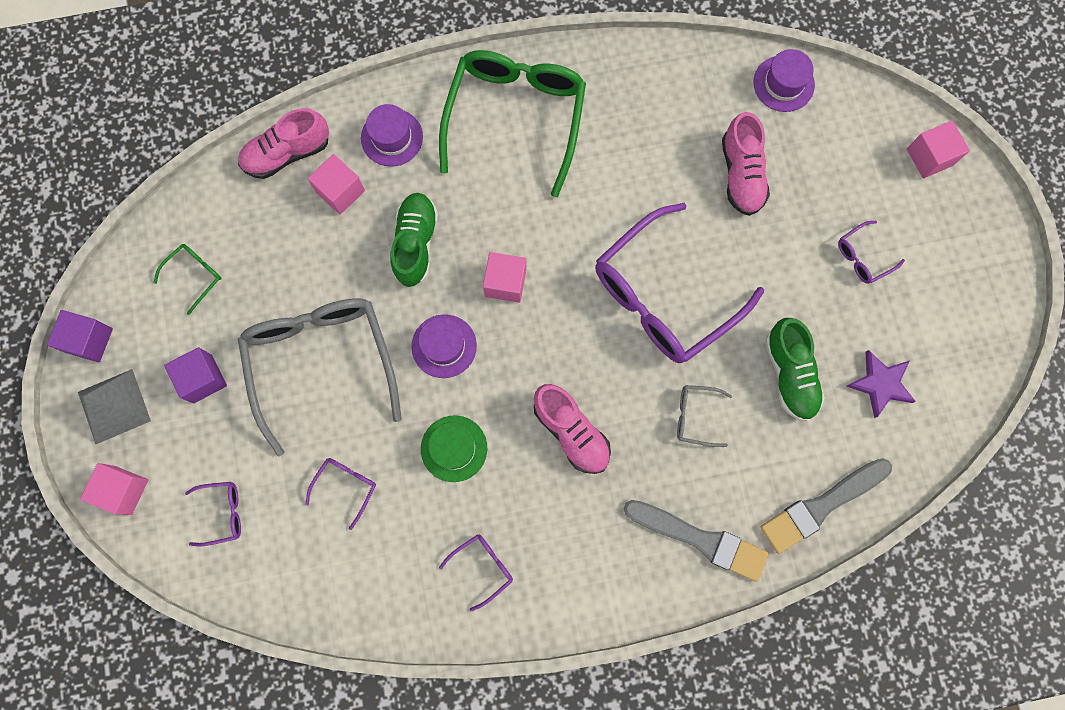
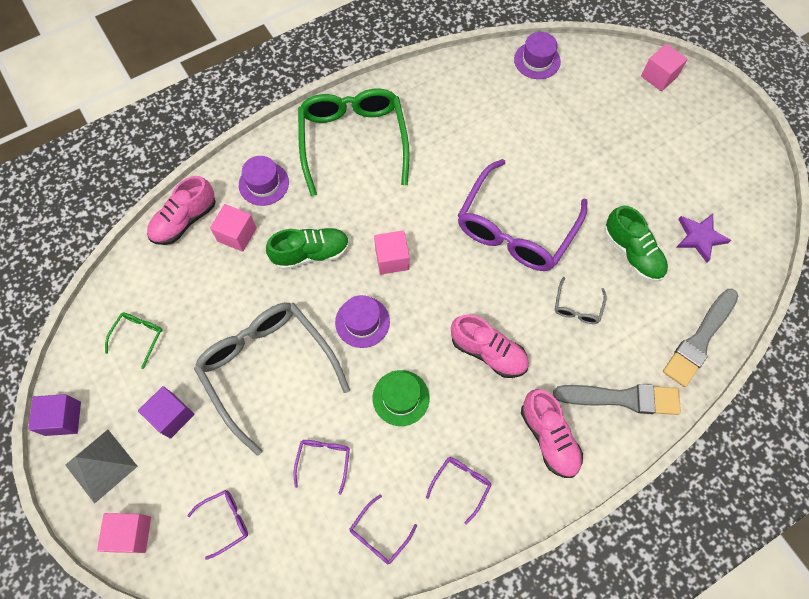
camera: 20 degrees left, 10 degrees down
green shoe [390,193,438,287] -> green shoe turned 90 degrees clockwise [266,228,350,270]
grey glasses [677,385,732,447] -> grey glasses turned 60 degrees counterclockwise [555,277,606,324]
pink shoe [722,112,770,216] -> pink shoe moved to [521,389,583,478]
purple glasses [838,221,905,284] -> purple glasses moved to [350,494,417,564]

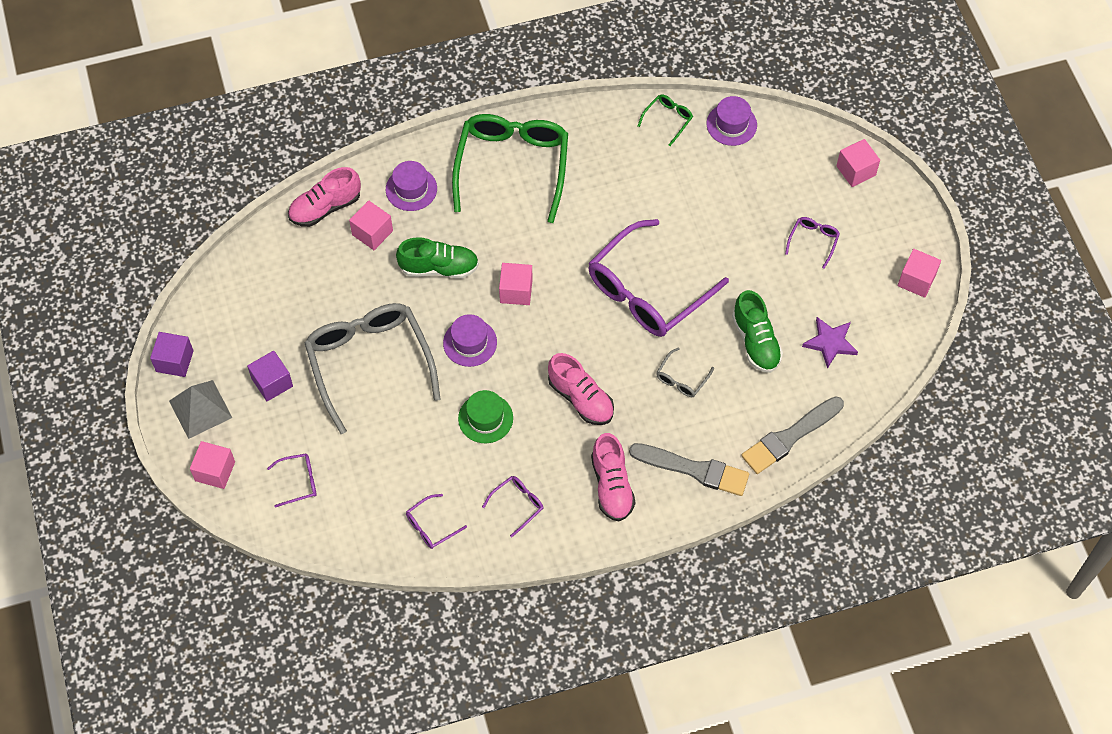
camera: 15 degrees right, 5 degrees down
green glasses [105,313,163,369] -> green glasses moved to [638,94,693,146]
purple glasses [293,440,350,495] -> purple glasses moved to [785,217,840,269]
none -> pink cube [898,249,941,298]

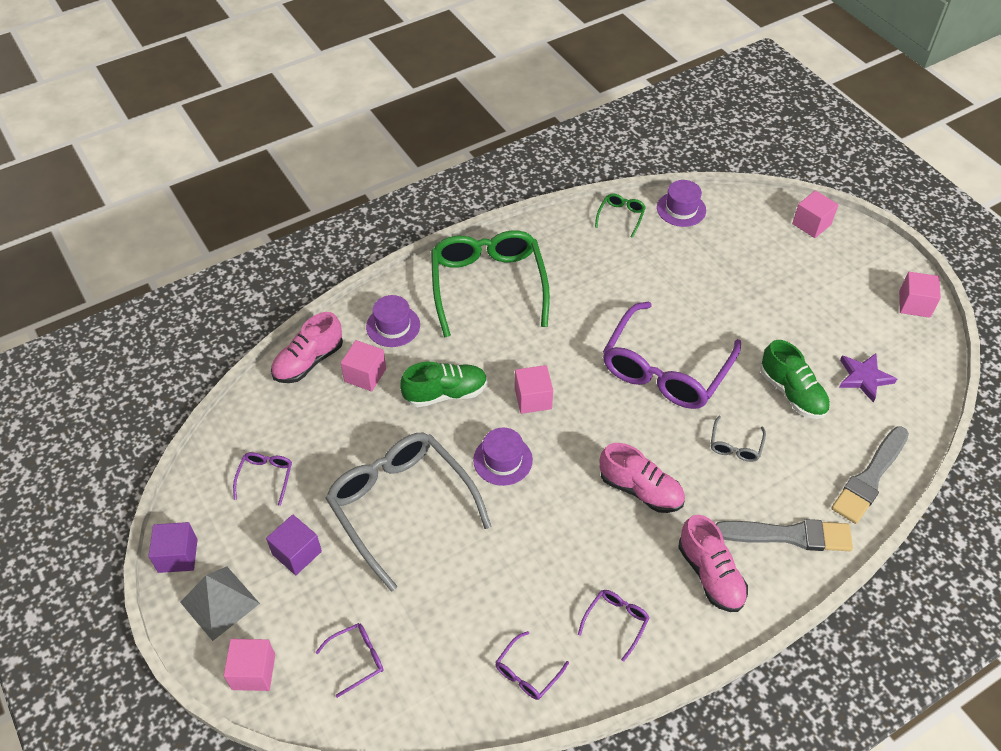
camera: 15 degrees left, 10 degrees down
green hat [458,390,513,443] -> none
purple glasses [785,217,840,269] -> purple glasses moved to [233,452,292,506]

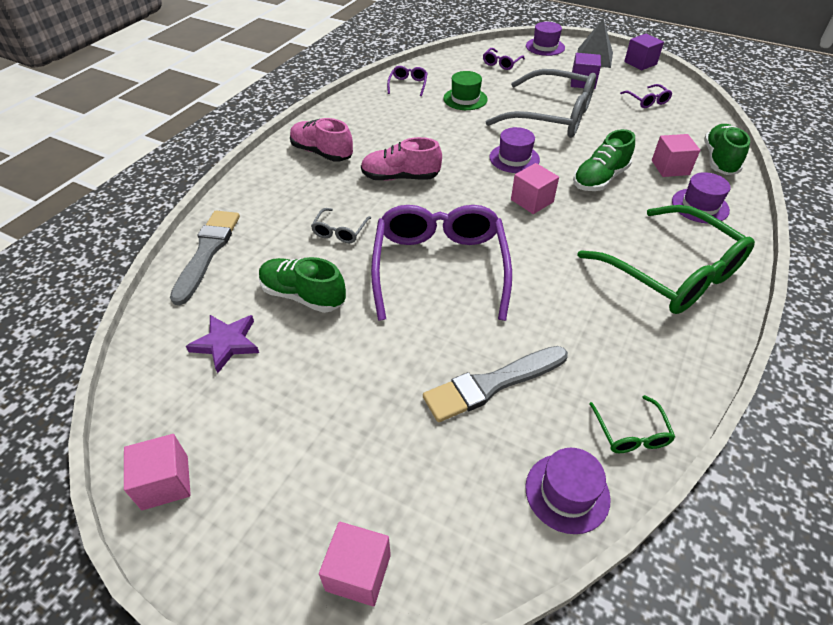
camera: 150 degrees right, 5 degrees down
pink cube [223,639,275,691] -> purple hat [526,22,565,56]
pink shoe [271,312,343,383] -> green shoe [704,124,750,175]
purple glasses [578,590,650,662] -> none
grey glasses [711,416,766,462] -> grey glasses turned 150 degrees counterclockwise [311,208,371,243]
grey brush [716,519,853,551] -> grey brush moved to [423,346,568,422]
none -> green hat [443,71,488,110]

